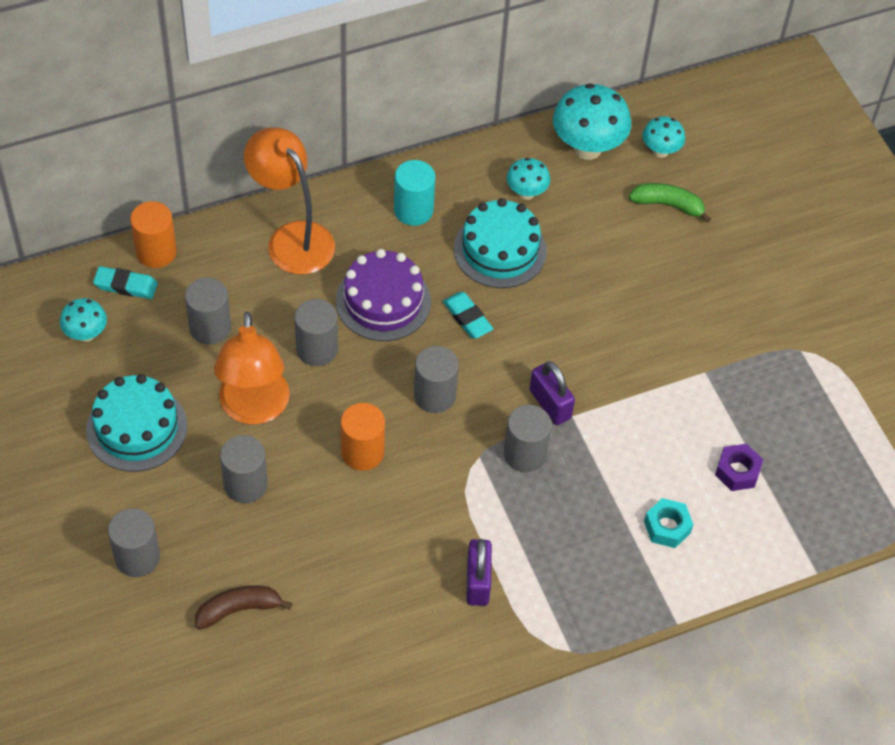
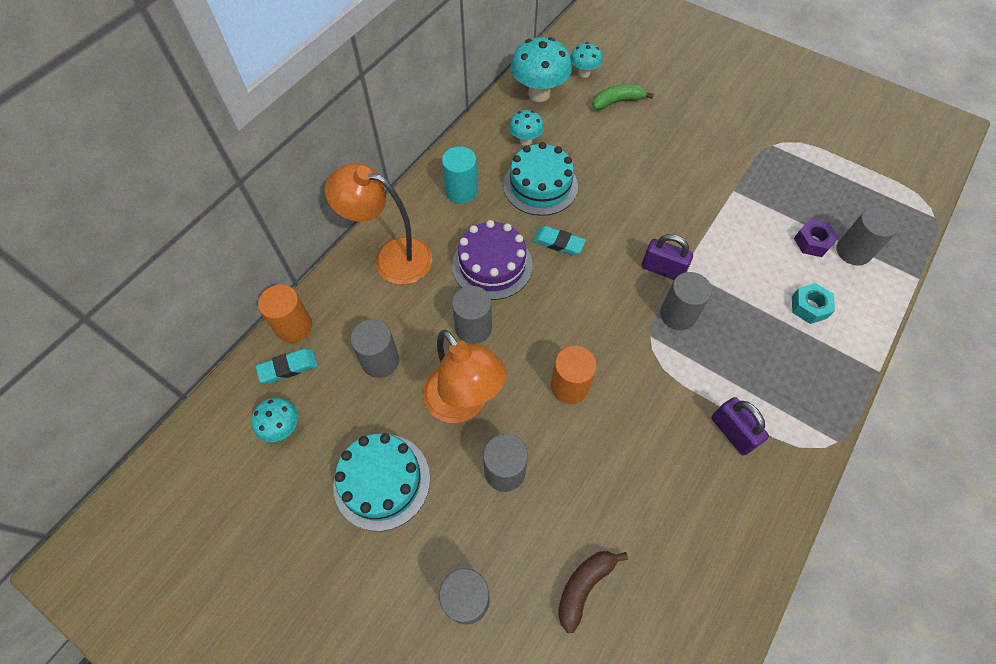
camera: 30 degrees left, 5 degrees up
grey cylinder [414,346,459,413] -> grey cylinder moved to [836,207,899,266]

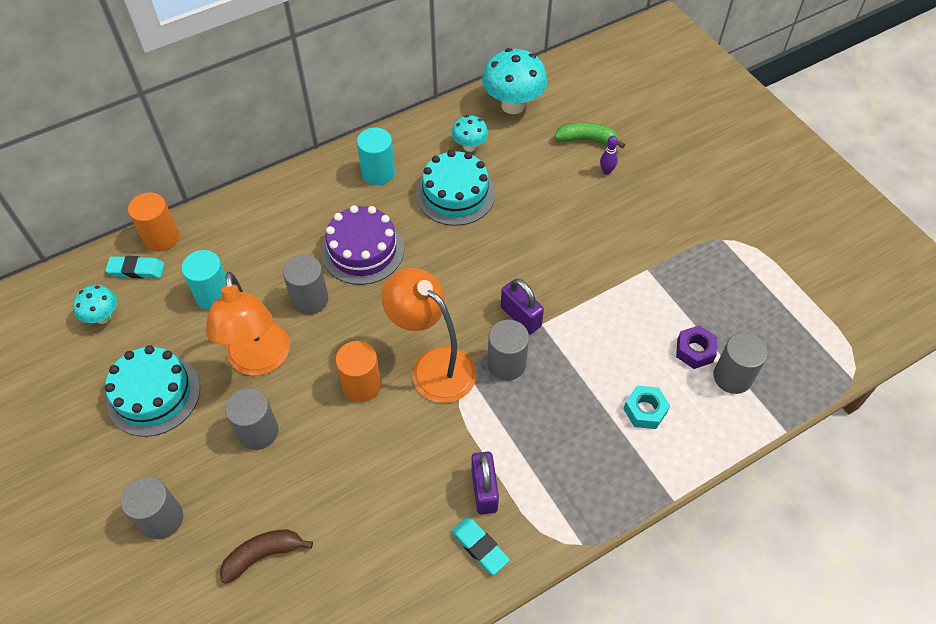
camera: 25 degrees right, 5 degrees down
orange lamp [325,163,432,285] -> orange lamp moved to [382,268,477,403]
grey cylinder [350,319,399,378] -> turquoise cylinder [181,250,226,310]
turquoise eraser [533,226,586,255] -> turquoise eraser moved to [451,517,510,575]
turquoise mushroom [570,42,603,78] -> none
none -> purple bowling pin [600,135,618,175]

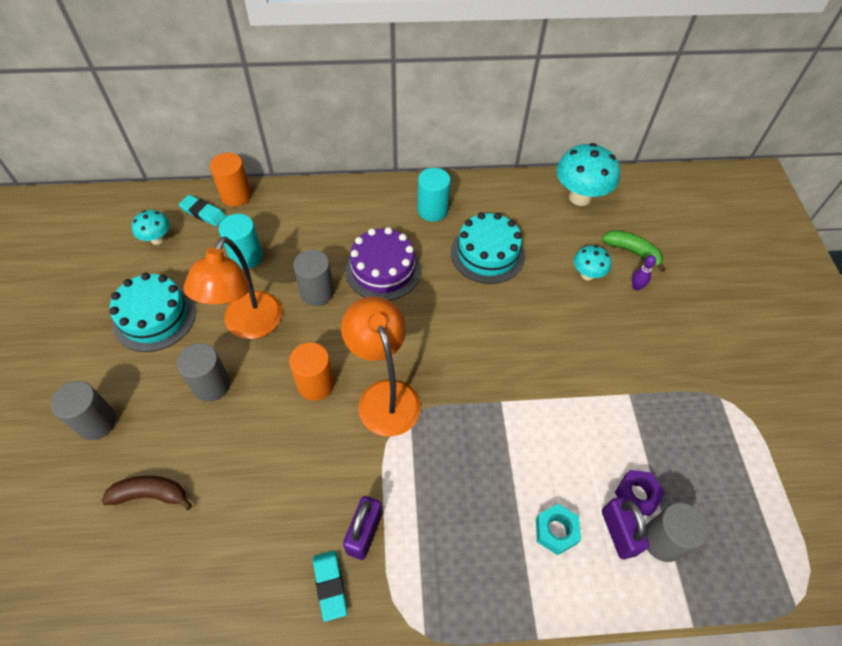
camera: 25 degrees right, 0 degrees up
turquoise mushroom [452,115,488,152] -> turquoise mushroom moved to [574,245,611,281]
grey cylinder [487,320,529,381] -> none
purple padlock [501,278,544,334] -> purple padlock moved to [602,496,649,559]

